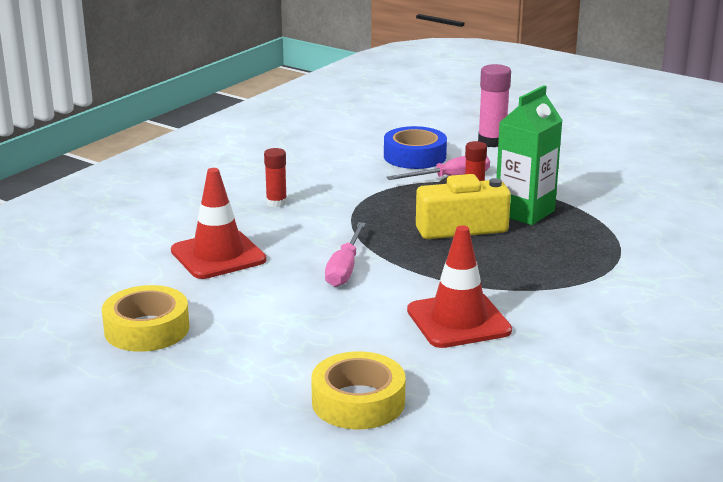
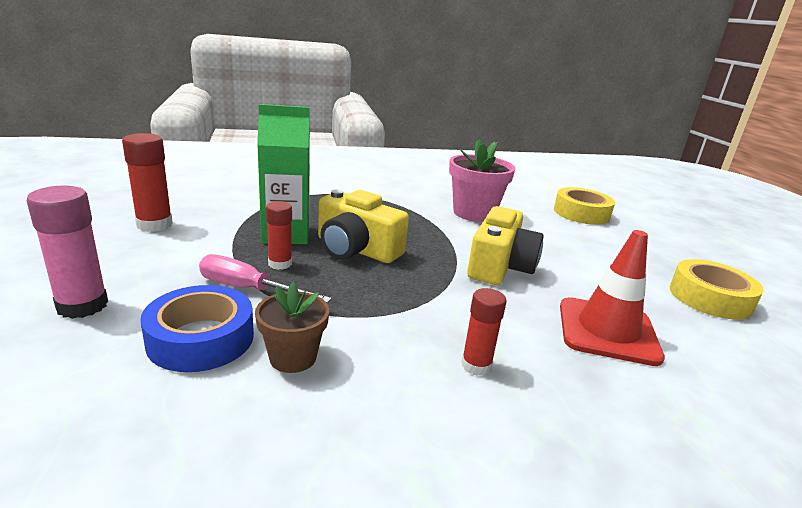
camera: 140 degrees left, 0 degrees up
pink screwdriver [325,222,366,287] -> yellow camera [467,206,544,285]
red traffic cone [407,225,512,348] -> pink flower pot [449,139,516,222]
none -> red glue stick [122,133,173,232]
none -> brown flower pot [255,282,329,373]

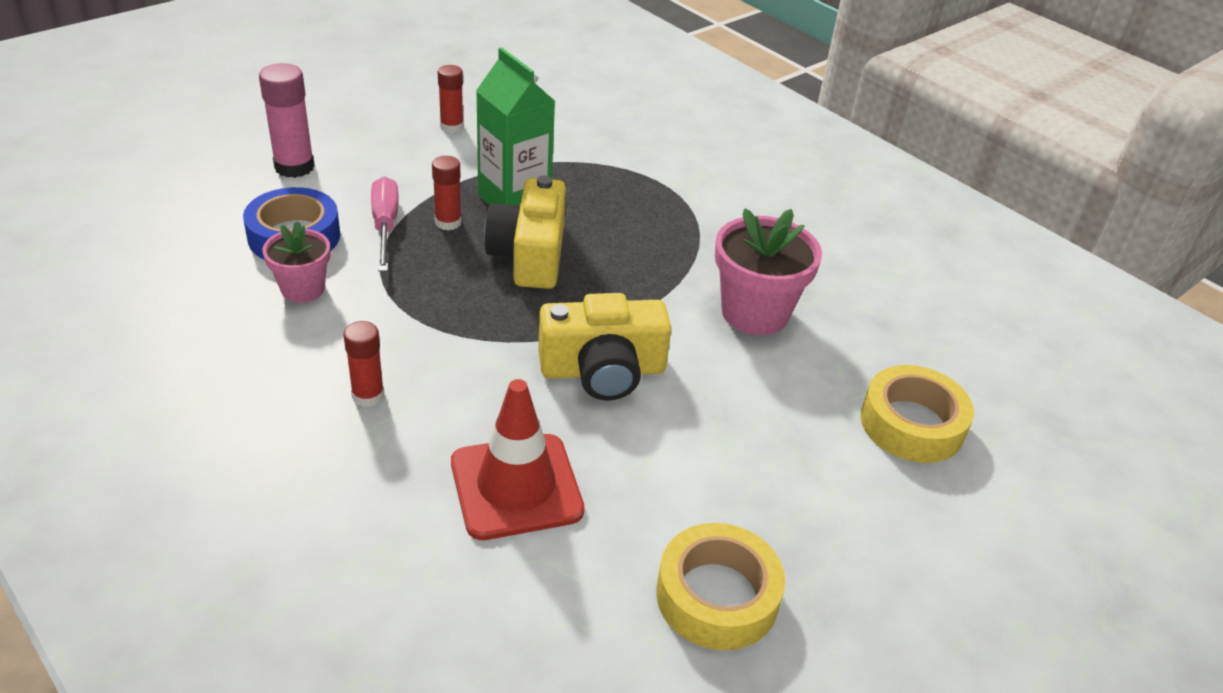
camera: 60 degrees right, 15 degrees up
red glue stick [122,133,173,232] -> red glue stick [438,65,464,133], size x0.64
brown flower pot [255,282,329,373] -> pink flower pot [263,221,330,303]

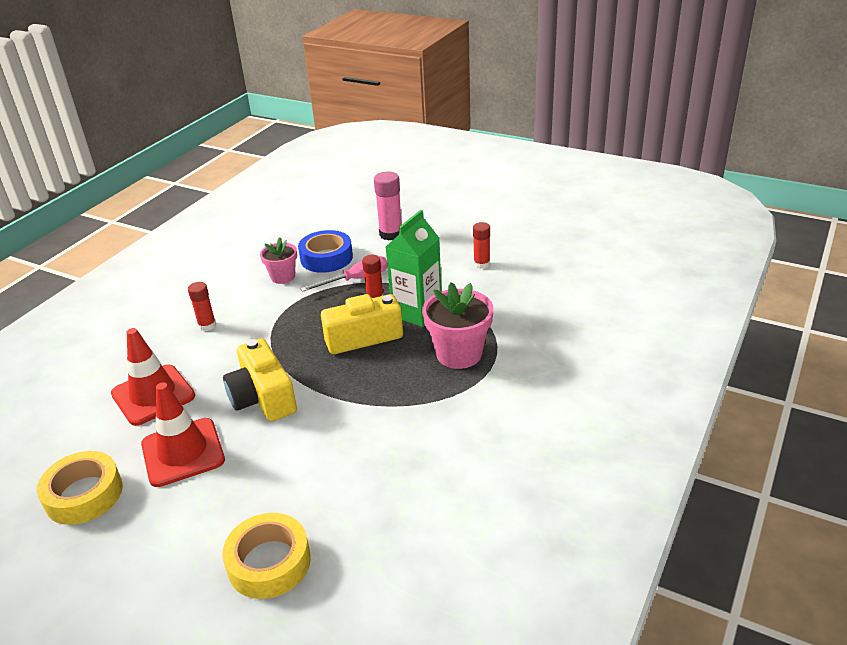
camera: 75 degrees right, 5 degrees down
pink flower pot [715,209,822,335] -> pink flower pot moved to [422,282,493,369]
none -> red traffic cone [141,382,225,487]

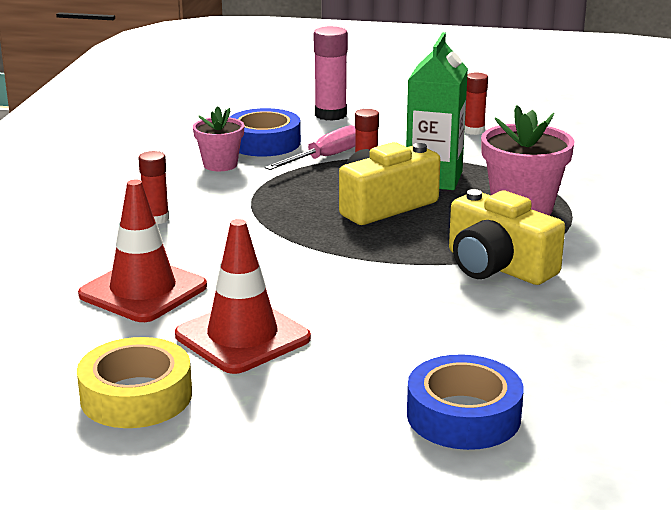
camera: 20 degrees left, 10 degrees down
yellow tape [222,513,311,599] -> blue tape [407,354,523,450]
yellow camera [223,338,297,422] -> yellow camera moved to [449,189,565,285]

